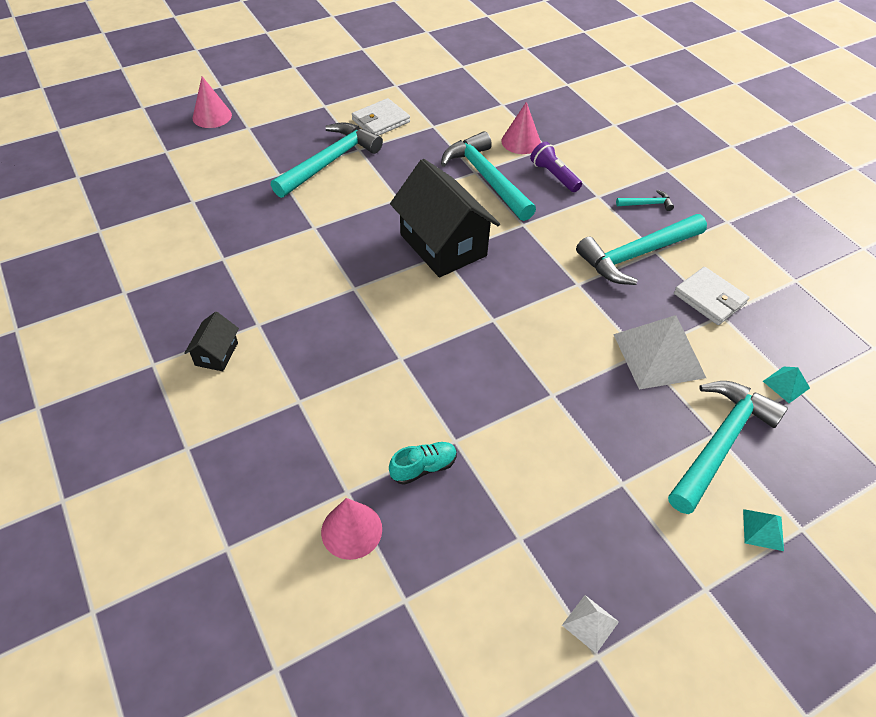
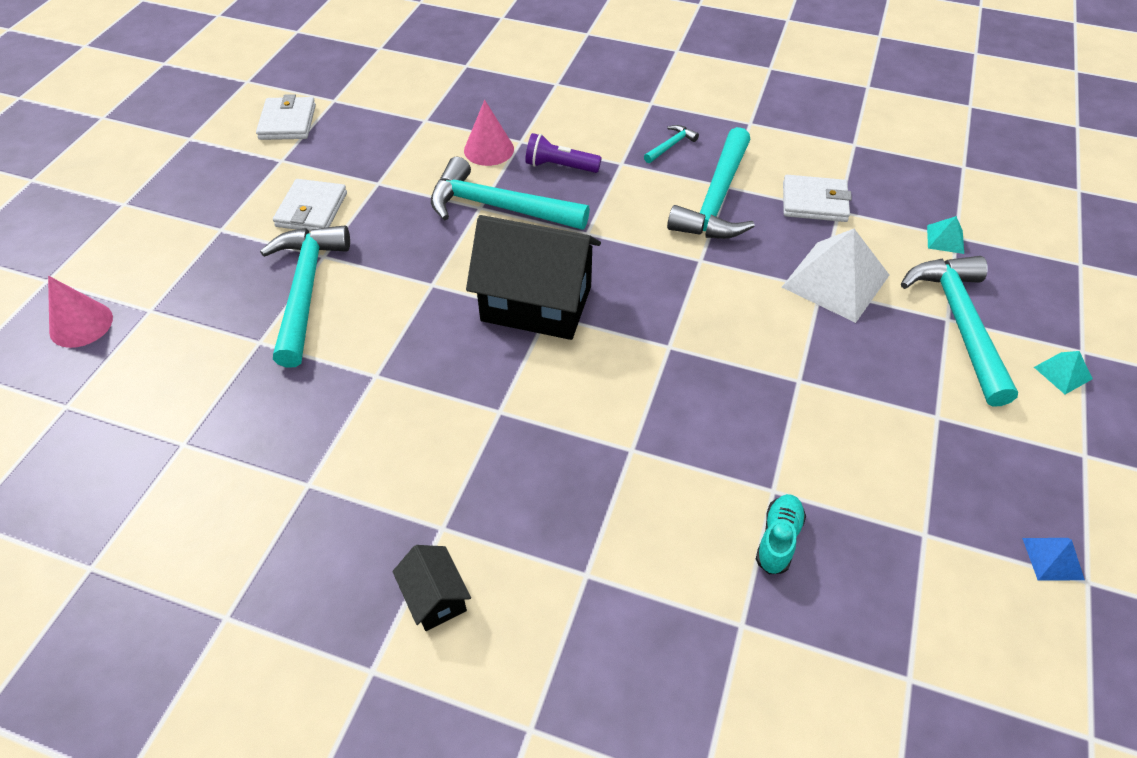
camera: 40 degrees left, 0 degrees up
pink cone [321,498,382,560] -> none
white pyramid [562,595,619,654] -> blue pyramid [1022,538,1085,581]
none -> white wallet [256,94,316,140]

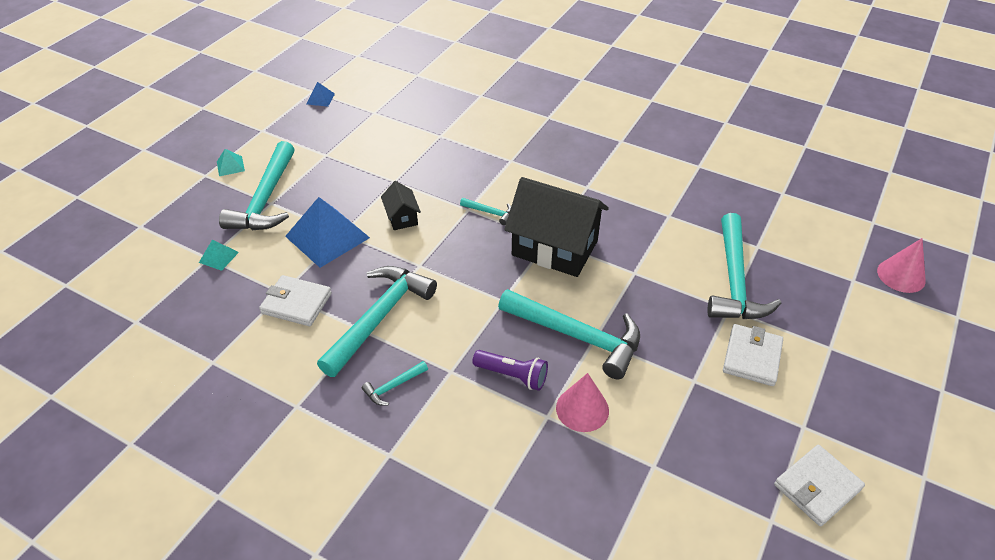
camera: 170 degrees left, 5 degrees down
white wallet [256,94,316,140] -> white wallet turned 45 degrees clockwise [774,445,865,526]
black house [392,545,471,631] -> black house moved to [381,181,421,230]
turquoise shoe [756,494,806,574] -> none
white pyramid [782,229,889,323] -> blue pyramid [285,197,370,268]
none -> turquoise hammer [460,198,511,225]

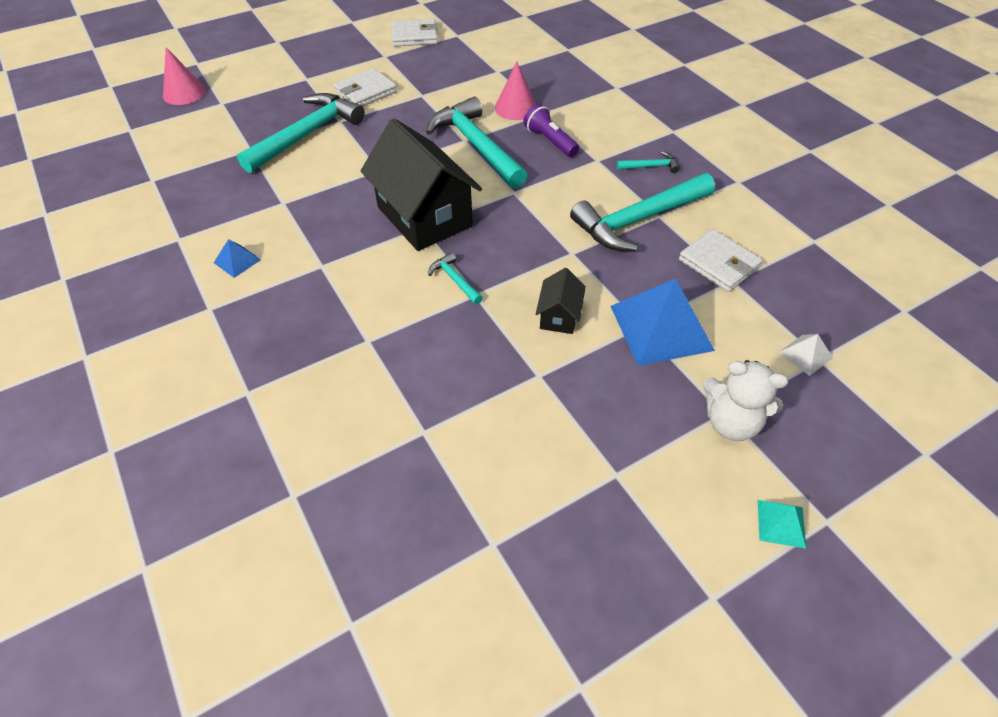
camera: 150 degrees left, 5 degrees up
turquoise pyramid [199,240,239,271] -> white pyramid [779,334,833,376]
turquoise hammer [219,141,294,230] -> white teddy bear [703,360,788,441]
blue pyramid [307,82,335,107] -> blue pyramid moved to [214,239,261,278]

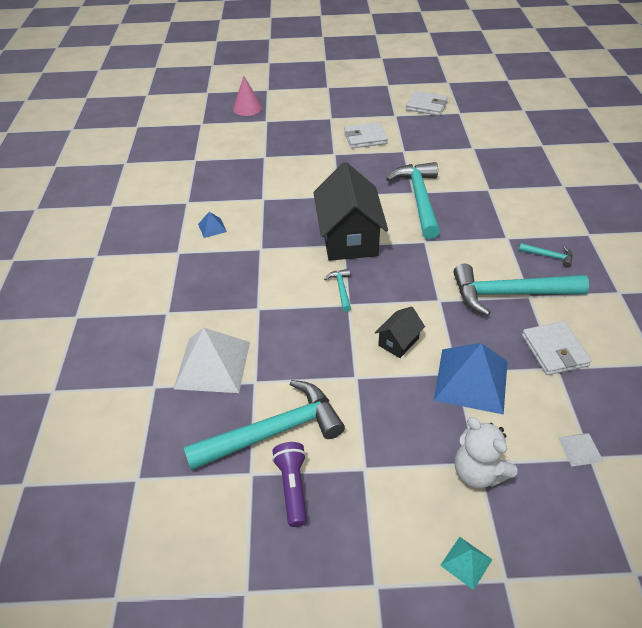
camera: 30 degrees right, 5 degrees down
turquoise hammer [237,93,365,173] -> turquoise hammer moved to [183,380,345,470]
pink cone [495,62,536,120] -> none
purple flashlight [524,104,579,157] -> purple flashlight moved to [272,442,307,527]
none -> white pyramid [174,328,250,393]

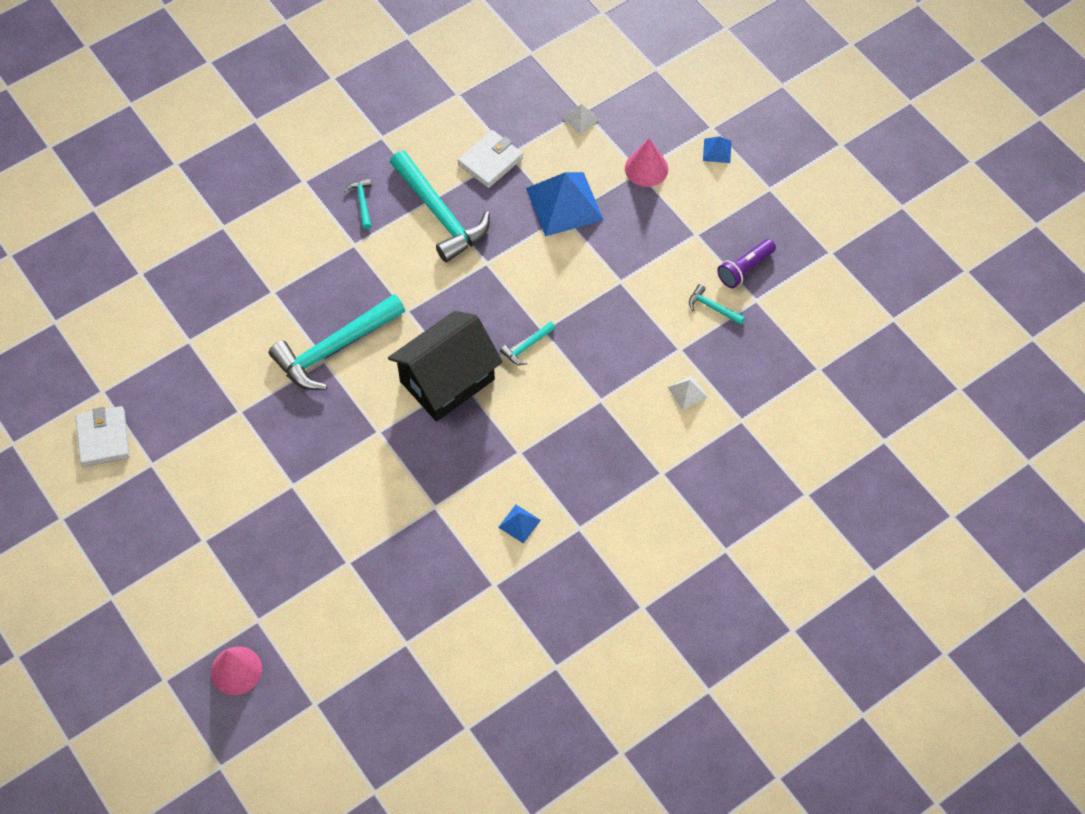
camera: 125 degrees left, 15 degrees up
white pyramid [174,328,250,393] -> white pyramid [668,375,708,410], size x0.45
turquoise hammer [183,380,345,470] -> turquoise hammer [689,284,745,325], size x0.43
white wallet [344,122,388,148] -> none
black house [375,306,425,358] -> none
turquoise pyramid [440,537,493,590] -> blue pyramid [703,136,732,163]
white teddy bear [455,417,517,488] -> pink cone [625,138,668,187]

